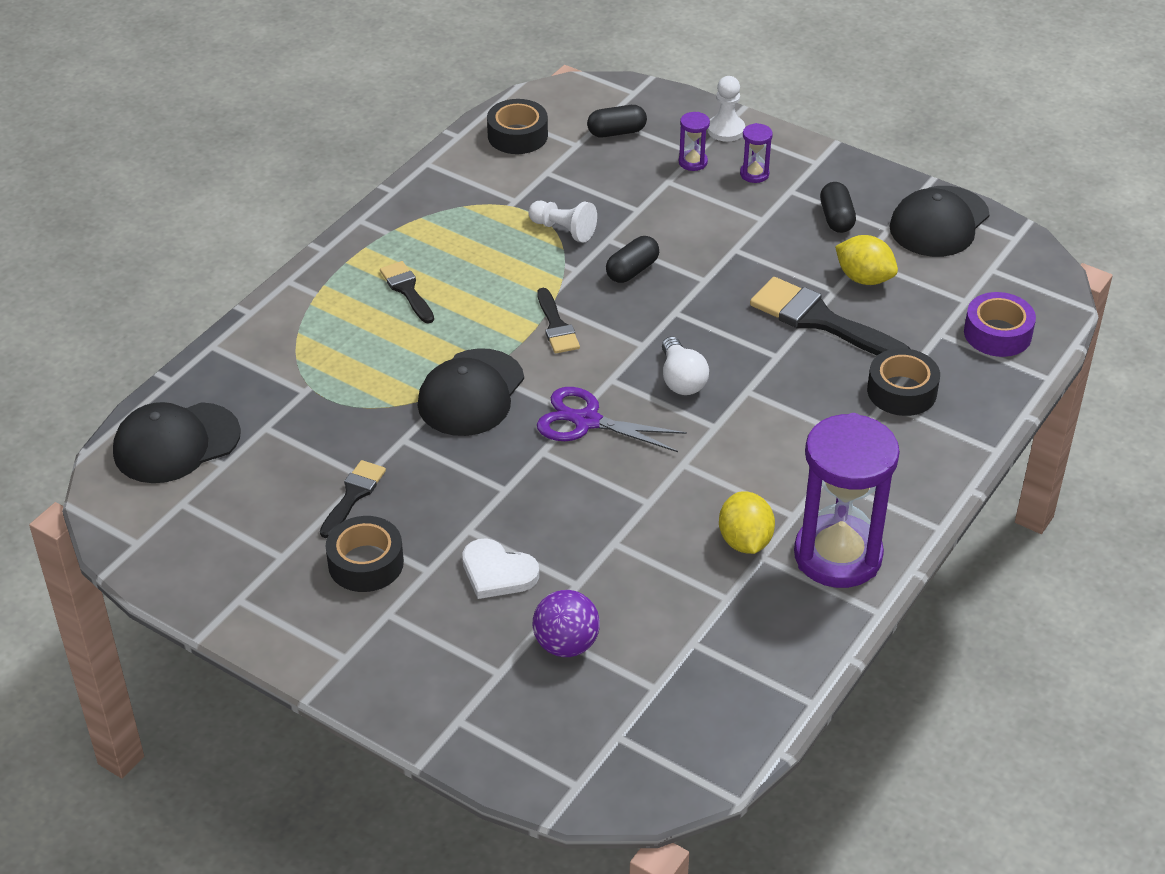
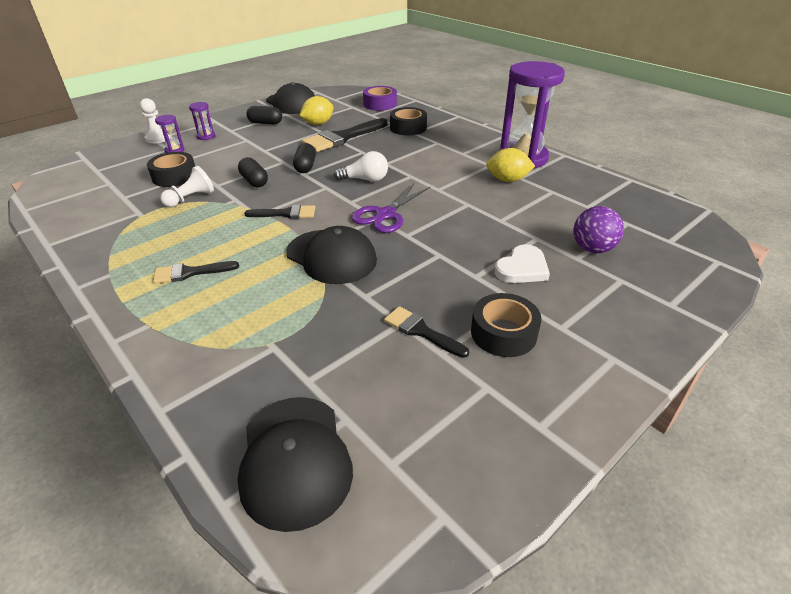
camera: 75 degrees left, 5 degrees down
black tape [487,99,548,154] -> black tape moved to [147,152,195,187]
black capsule [587,105,647,137] -> black capsule moved to [293,143,316,173]

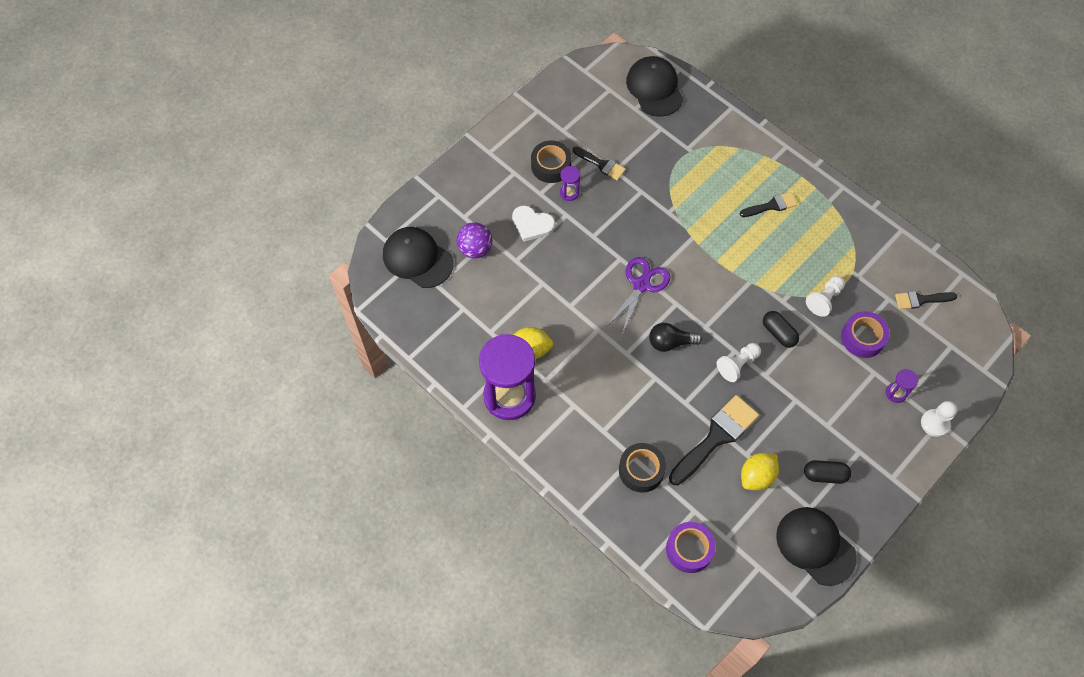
camera: 175 degrees right, 25 degrees up
black tape [147,152,195,187] -> purple tape [841,311,890,358]
purple hourglass [189,102,215,140] -> purple hourglass moved to [560,166,580,201]
black brush [244,205,315,219] -> black brush moved to [895,291,957,309]
black cap [286,226,377,284] -> black cap moved to [383,227,454,288]
black capsule [293,143,316,173] -> white pawn [717,343,761,382]
white light bulb [334,151,388,182] -> black light bulb [649,323,702,352]
white heart [494,244,550,283] -> white heart turned 105 degrees counterclockwise [512,205,555,242]

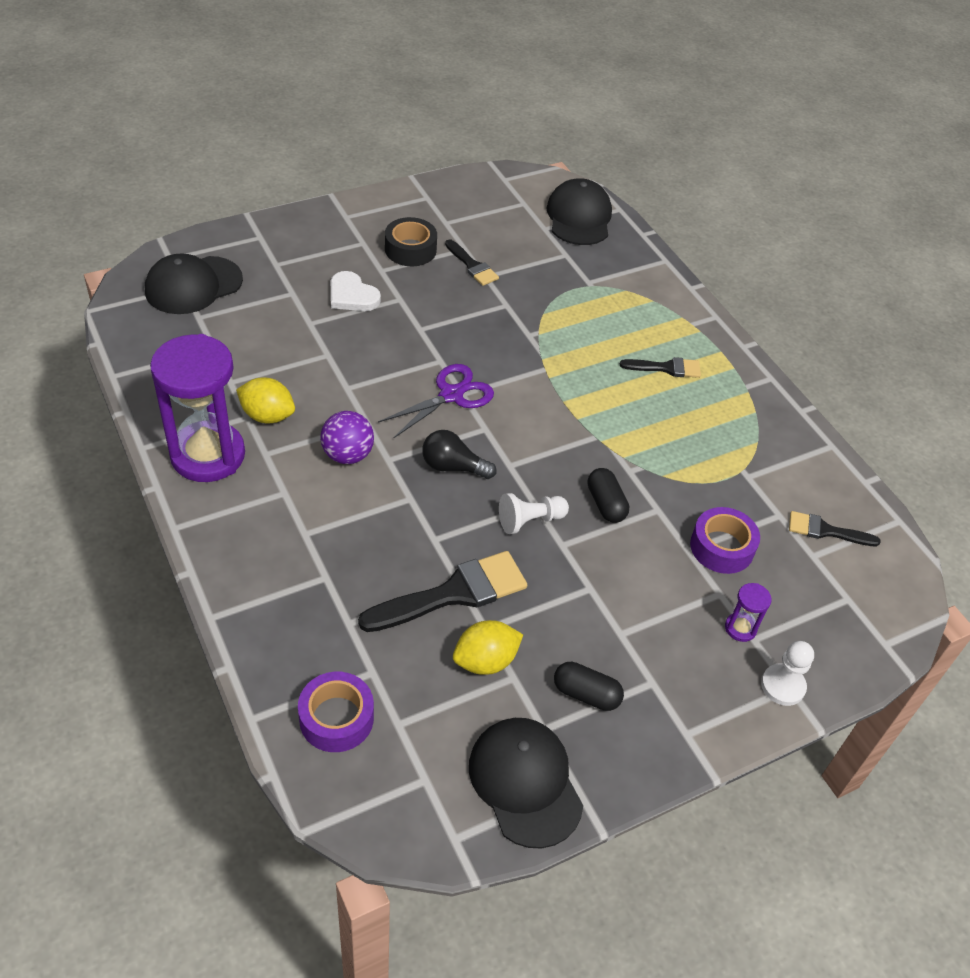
camera: 15 degrees right, 15 degrees down
black cap [383,227,454,288] -> black cap turned 90 degrees counterclockwise [145,253,243,314]
purple ball [457,222,493,258] -> purple ball moved to [320,411,374,464]
purple hourglass [560,166,580,201] -> none
black tape [619,443,666,493] -> none
white pawn [806,276,845,317] -> none

